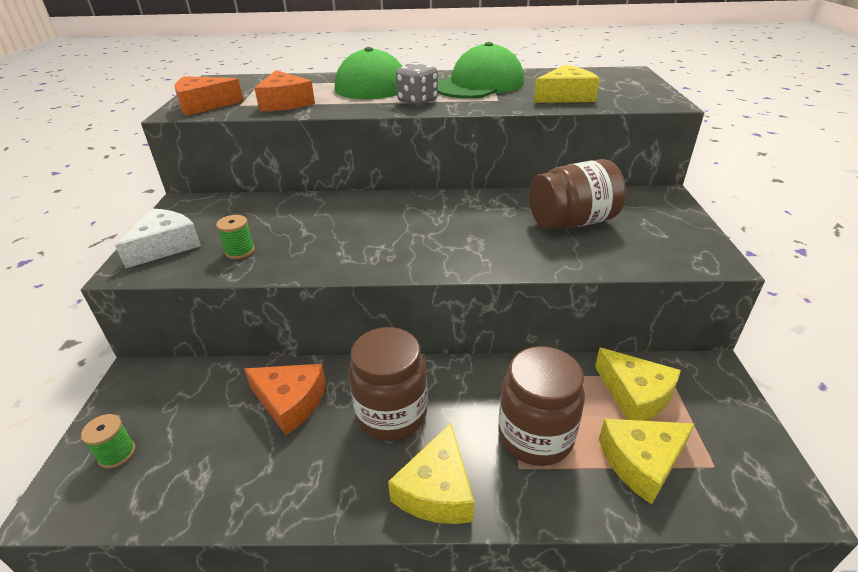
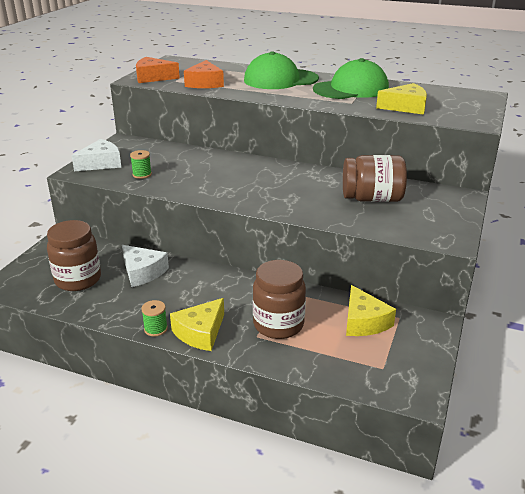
camera: 20 degrees right, 5 degrees down
green spool [81,414,136,469] -> green spool moved to [141,300,168,337]
orange cheese [244,364,326,435] -> white cheese [122,245,169,287]
brown jar [349,327,428,441] -> brown jar moved to [47,220,101,291]
grey dice [396,63,438,105] -> none
yellow cheese [599,419,695,505] -> none

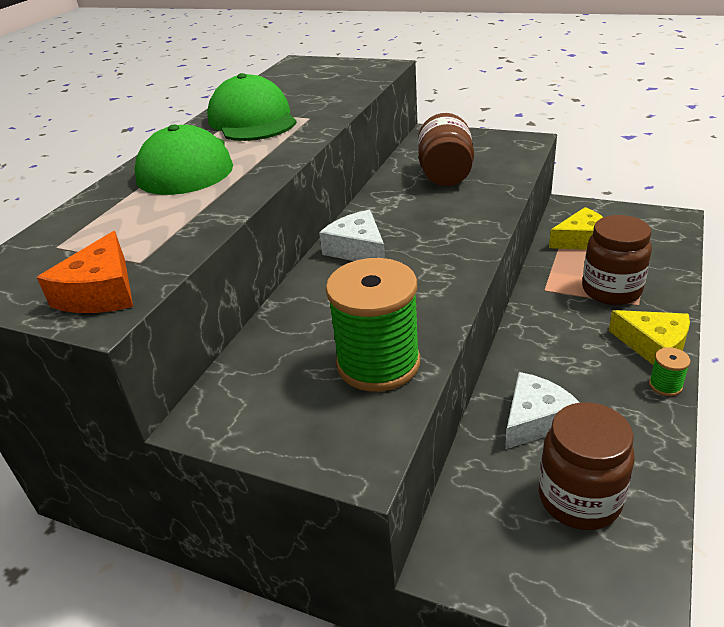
camera: 85 degrees left, 5 degrees up
white cheese [72,139,122,171] -> white cheese moved to [319,210,385,261]
green spool [130,150,152,179] -> green spool [326,258,420,392], size x2.35
orange cheese [184,60,224,88] -> none
yellow cheese [376,83,427,115] -> none

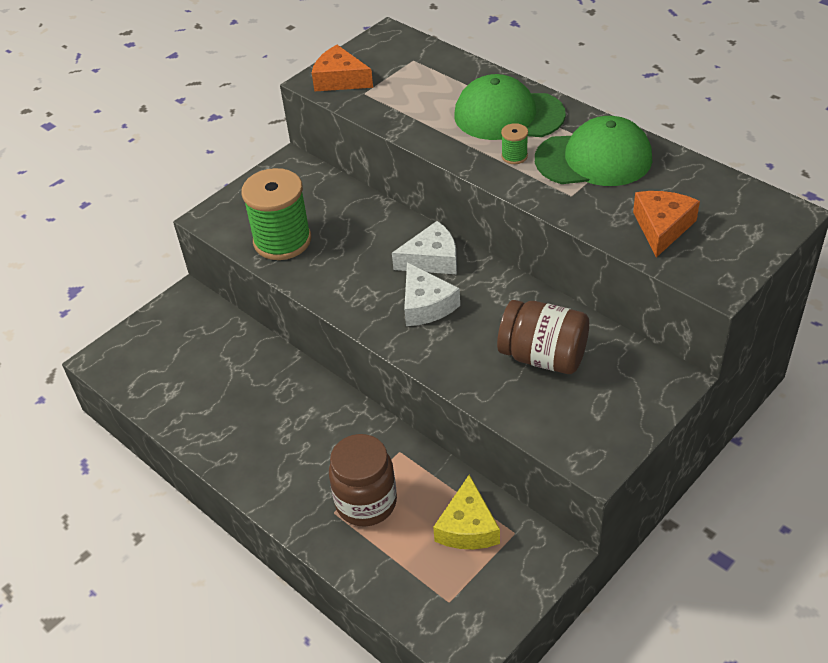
camera: 110 degrees right, 10 degrees up
white cheese [505,372,580,449] -> white cheese moved to [404,262,460,326]
brown jar [539,402,635,530] -> none
yellow cheese [609,310,690,365] -> none
green spool [649,347,690,396] -> green spool moved to [501,123,528,164]
none -> orange cheese [633,191,700,257]

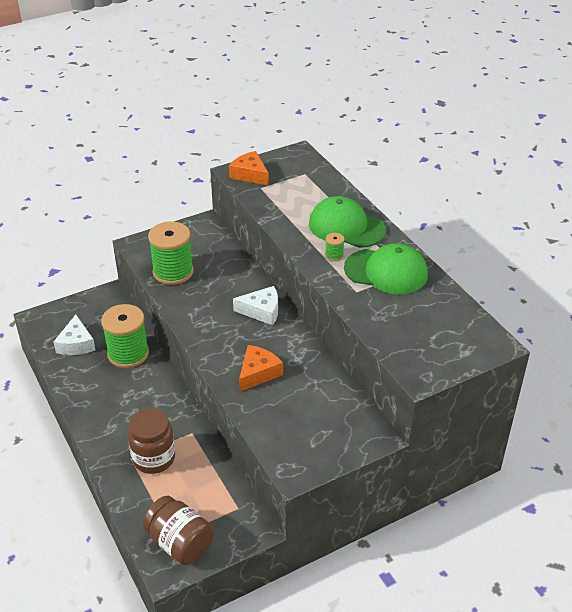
camera: 15 degrees right, 5 degrees down
white cheese [404,262,460,326] -> white cheese moved to [54,315,95,355]
yellow cheese [433,475,500,549] -> none
brown jar [497,300,589,374] -> brown jar moved to [142,496,214,565]
orange cheese [633,191,700,257] -> orange cheese moved to [239,345,283,392]
none -> green spool [101,304,149,368]

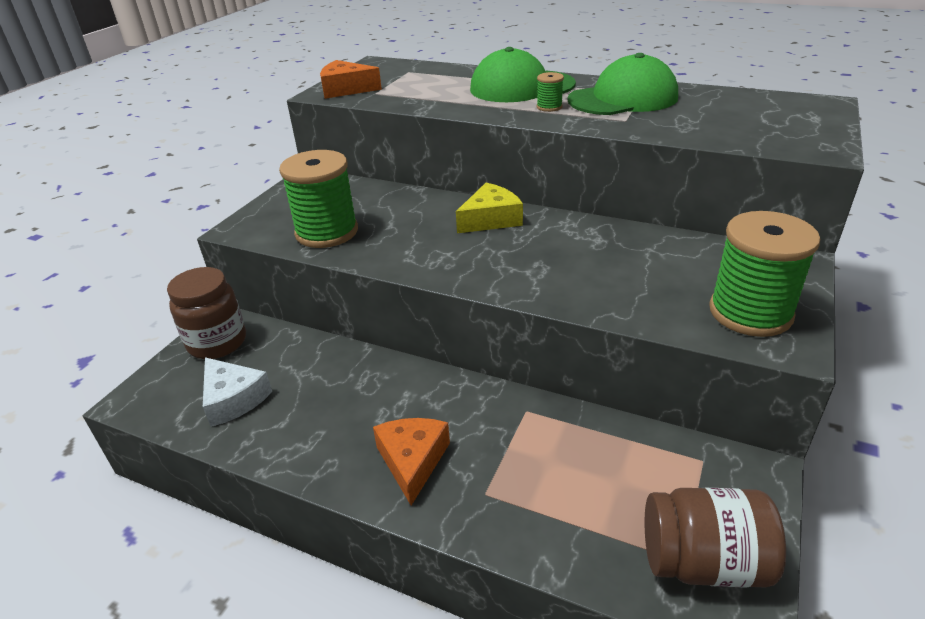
camera: 35 degrees left, 5 degrees down
green spool [101,304,149,368] -> green spool moved to [709,211,820,337]
brown jar [128,408,175,474] -> brown jar moved to [167,267,246,359]
white cheese [233,286,278,325] -> yellow cheese [456,183,523,233]
orange cheese [239,345,283,392] -> orange cheese moved to [373,418,450,506]

